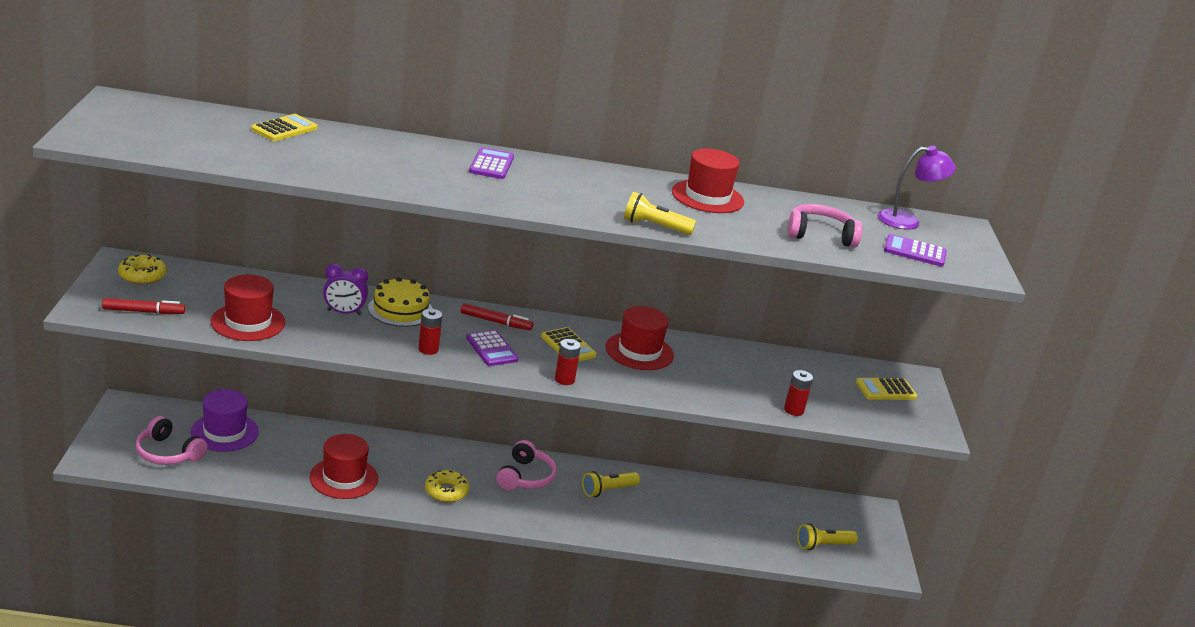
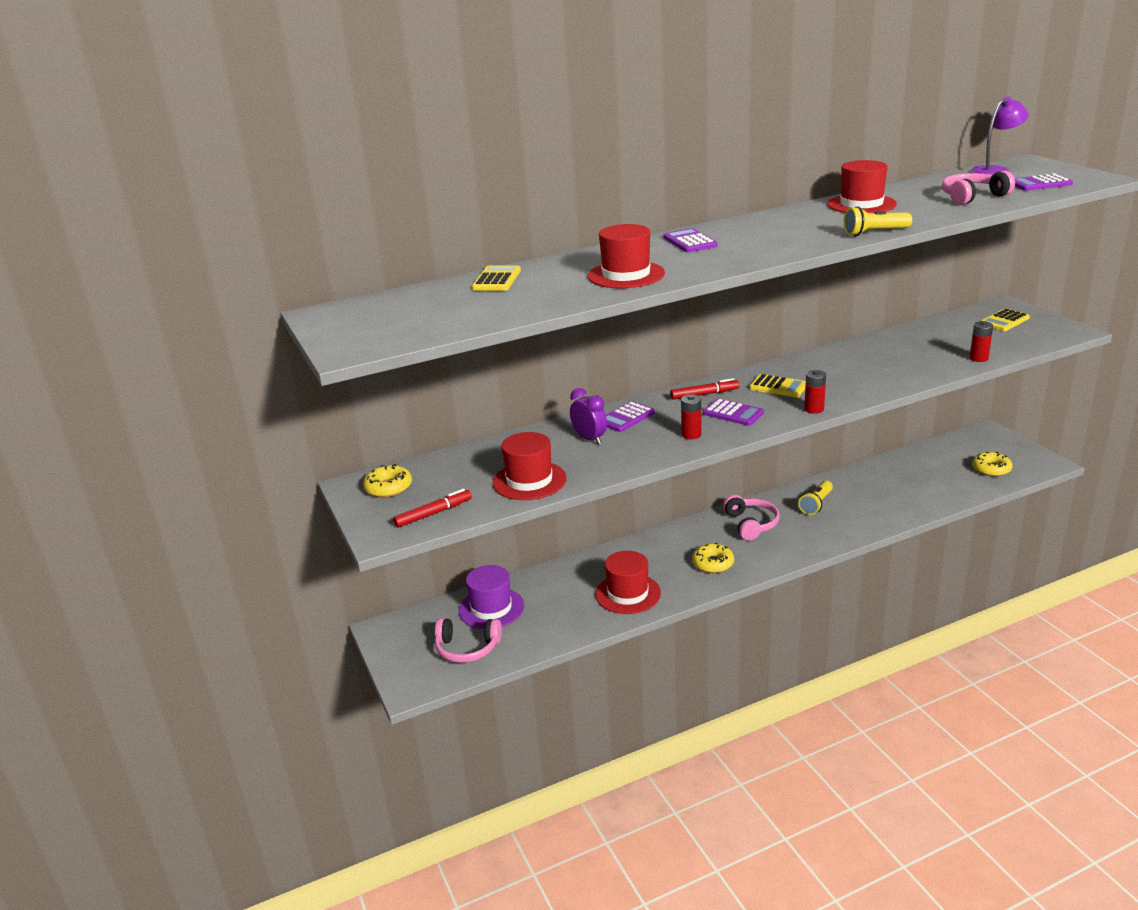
camera: 20 degrees left, 0 degrees up
purple clock [323,264,368,316] -> purple clock turned 105 degrees counterclockwise [570,388,607,445]
yellow cake [368,277,433,327] -> purple calculator [606,401,655,432]
red hat [605,306,674,370] -> red hat moved to [588,224,665,288]
yellow flashlight [797,523,858,550] -> yellow donut [972,452,1013,476]

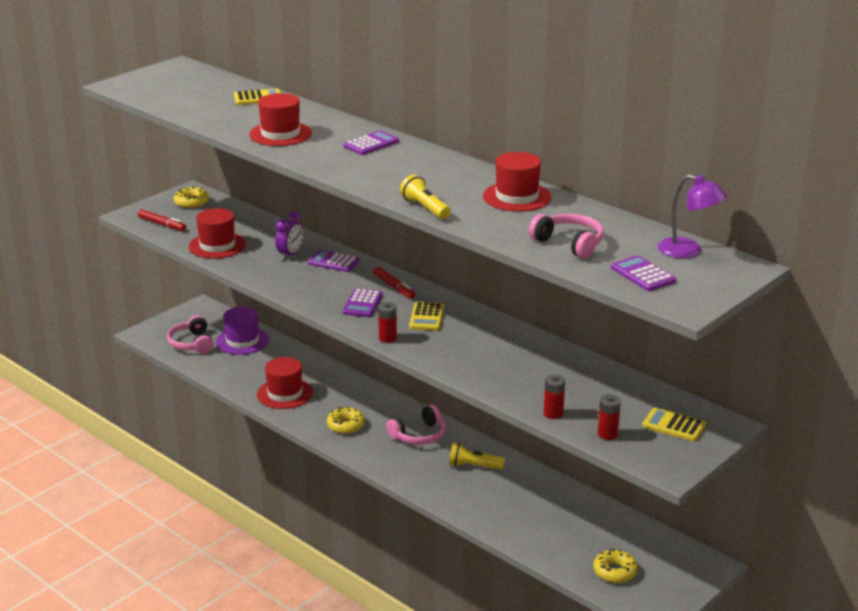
camera: 65 degrees right, 0 degrees up
red battery [681,394,701,439] -> red battery moved to [598,394,621,440]

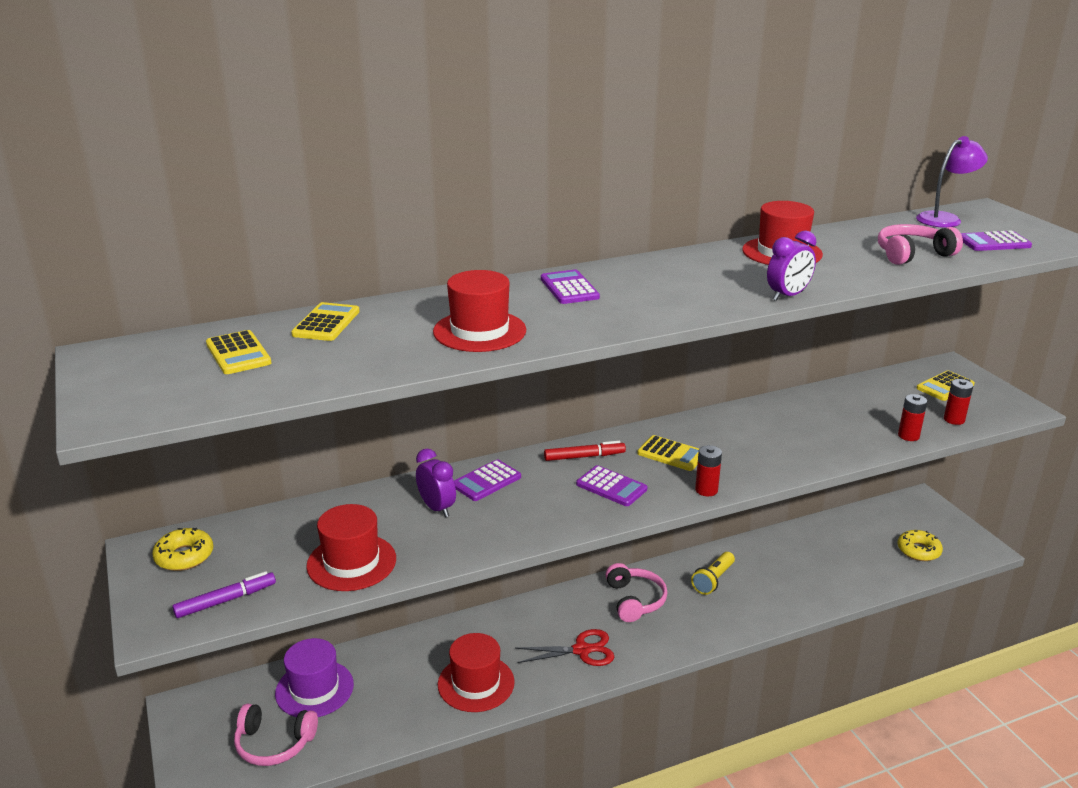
camera: 65 degrees left, 0 degrees up
red marker [138,209,186,231] -> purple marker [172,571,276,618]
yellow donut [327,407,365,434] -> red scissors [515,629,614,666]
yellow flashlight [400,175,450,219] -> purple clock [767,231,816,301]
none -> yellow calculator [206,330,271,374]

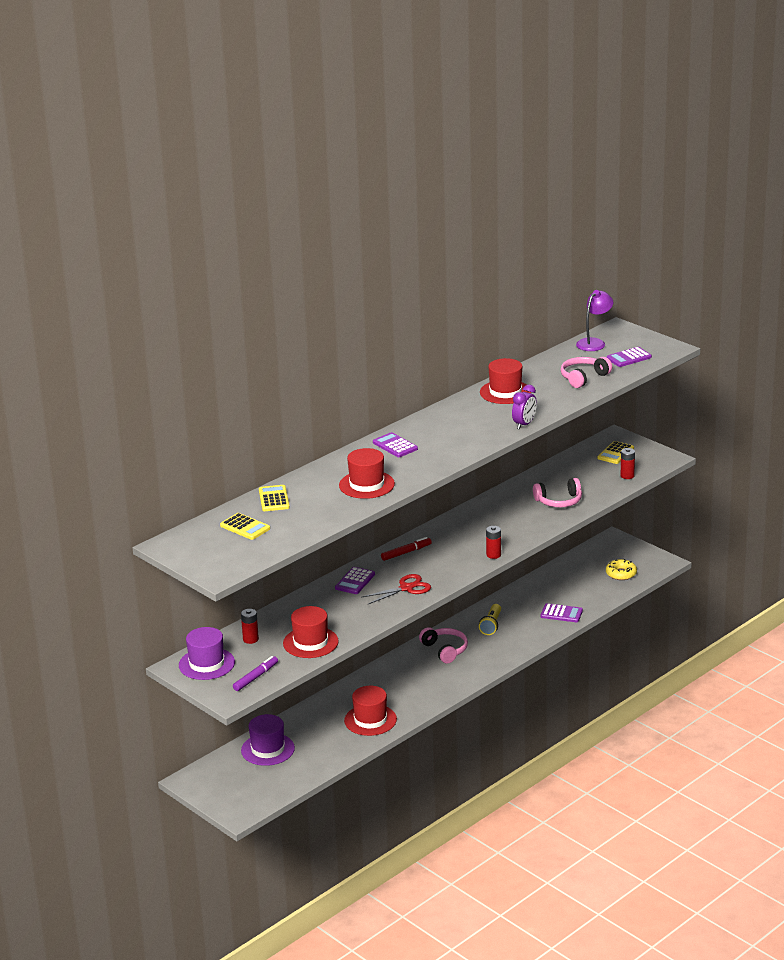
camera: 20 degrees left, 0 degrees up
yellow donut [152,528,213,571] -> purple hat [179,627,235,680]
pink headphones [234,703,318,766] -> pink headphones moved to [533,478,582,508]
purple clock [416,448,456,517] -> none
red scissors [515,629,614,666] -> red scissors moved to [362,574,431,604]
purple calculator [576,465,647,506] -> purple calculator moved to [541,603,583,622]
yellow calculator [637,435,699,471] -> none
red battery [898,394,927,441] -> red battery moved to [241,609,259,644]

